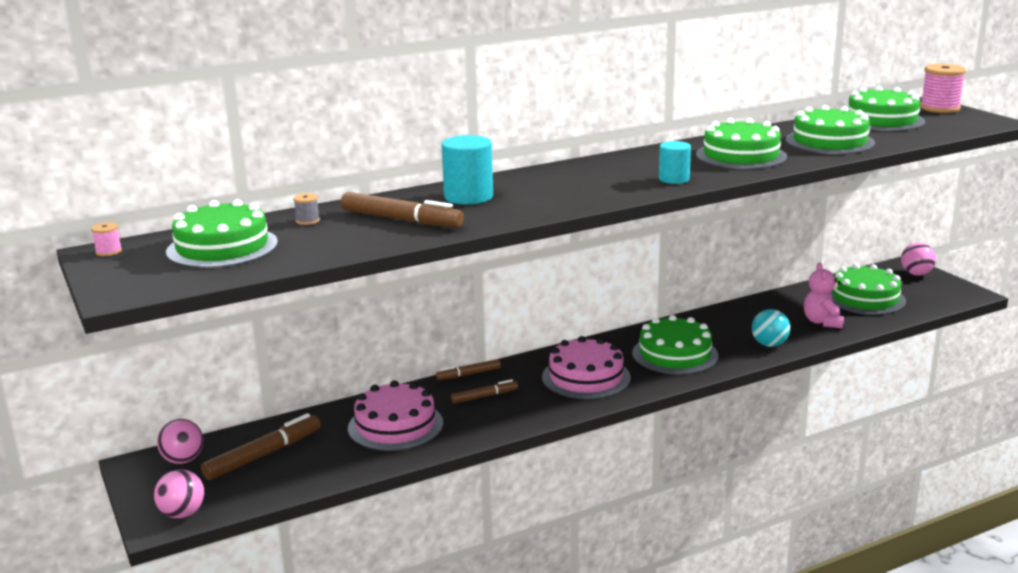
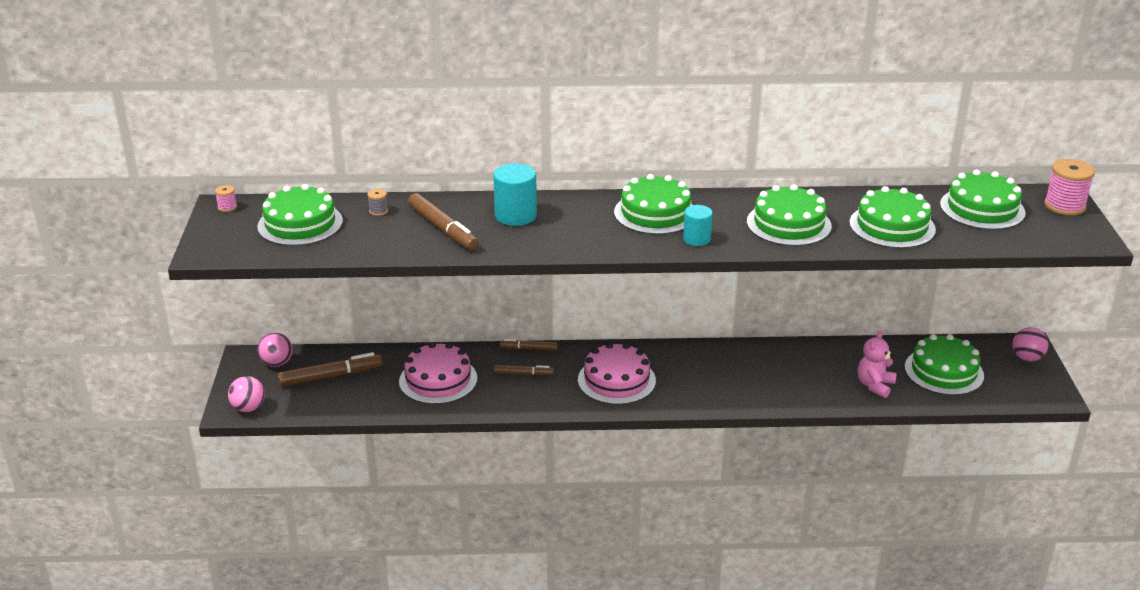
camera: 25 degrees right, 10 degrees up
green cake [632,315,718,375] -> green cake moved to [614,174,693,235]
turquoise ball [752,309,790,347] -> none

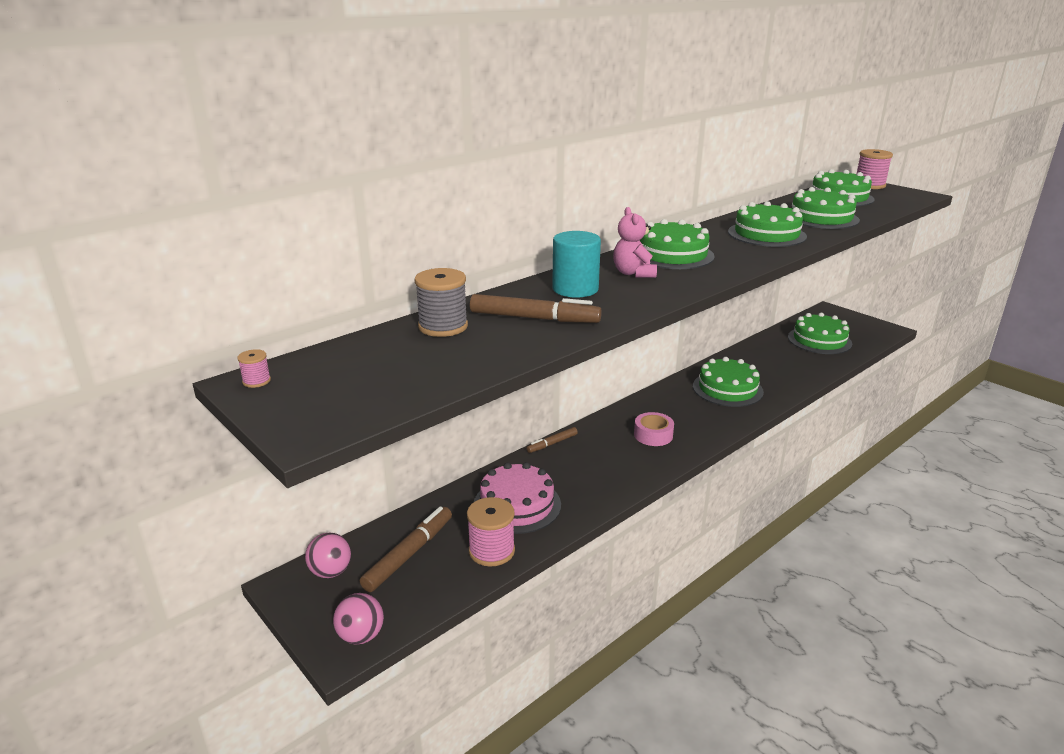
camera: 40 degrees left, 5 degrees down
green cake [257,184,343,246] -> green cake moved to [693,357,764,407]
grey spool [367,189,388,216] -> grey spool [415,268,468,337], size x2.10
brown marker [494,365,554,375] -> none
pink cake [578,342,656,405] -> pink tape [634,412,674,446]
turquoise cylinder [683,205,713,246] -> none
pink teddy bear [858,330,896,398] -> pink teddy bear moved to [613,207,657,278]
pink ball [1012,327,1048,361] -> none
none -> pink spool [467,497,515,567]

